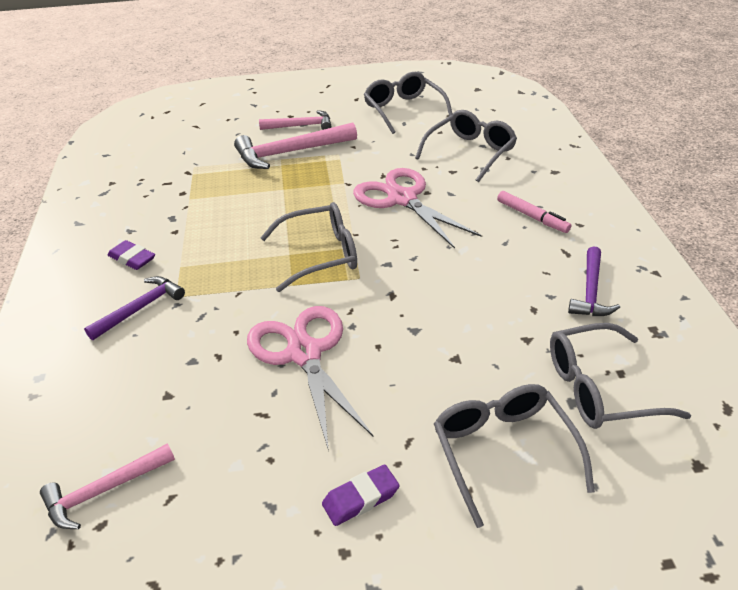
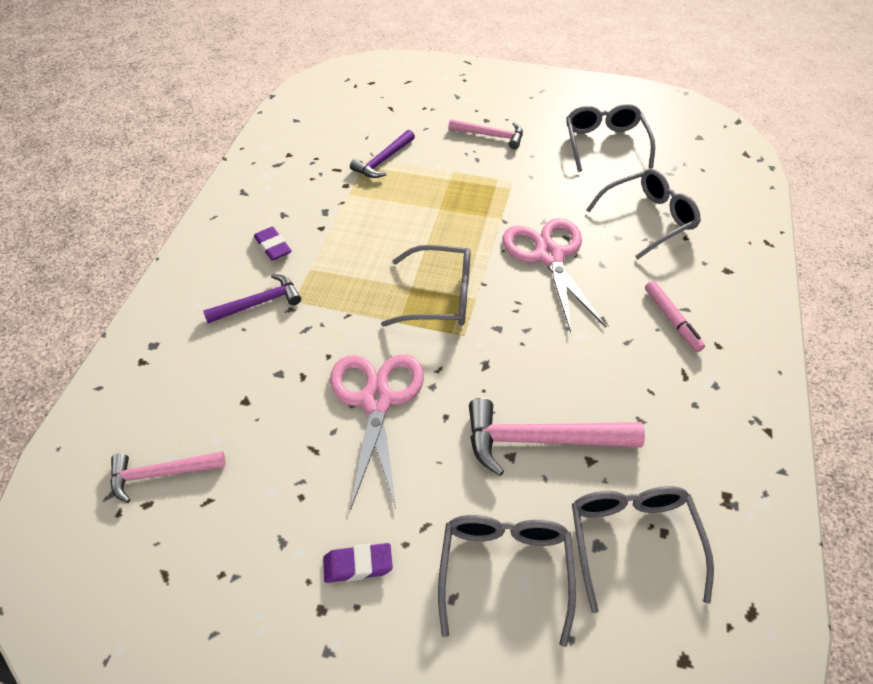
camera: 20 degrees right, 10 degrees up
pink hammer [234,123,357,169] -> pink hammer moved to [469,398,645,476]
grey glasses [550,323,691,429] -> grey glasses turned 75 degrees clockwise [572,486,714,613]
purple hammer [568,246,620,316] -> purple hammer moved to [350,130,415,178]

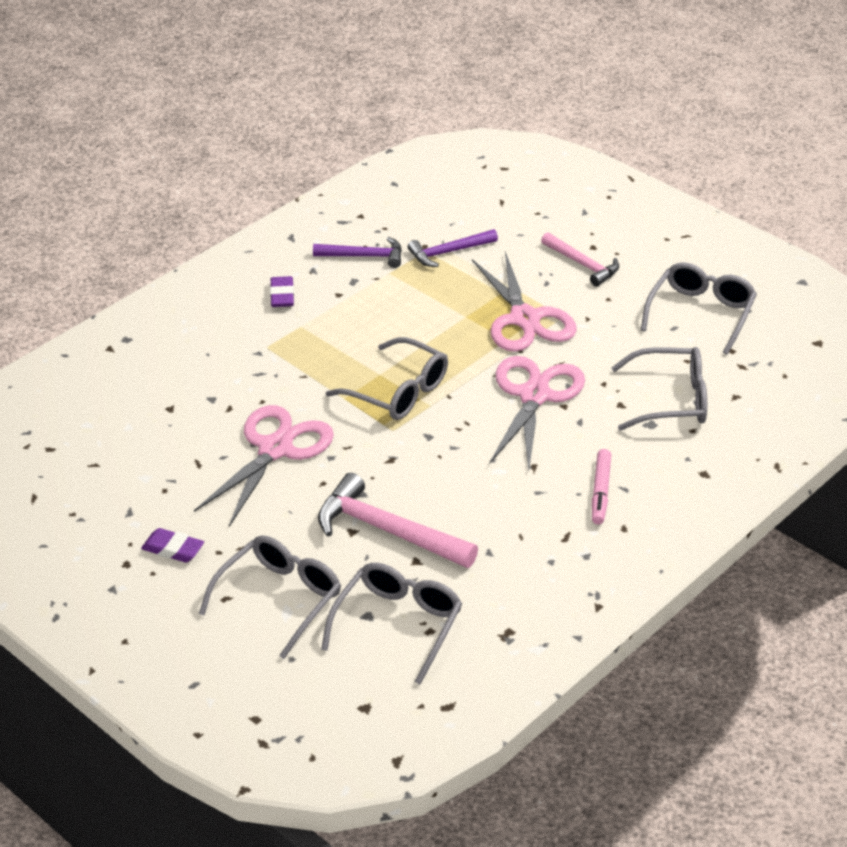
camera: 30 degrees right, 10 degrees down
pink hammer [110,451,225,503] -> none
purple hammer [203,274,301,323] -> purple hammer moved to [313,237,402,268]
none -> pink scissors [472,251,577,352]

